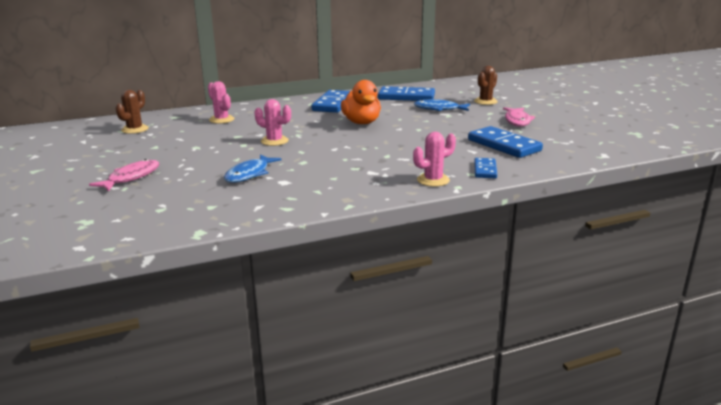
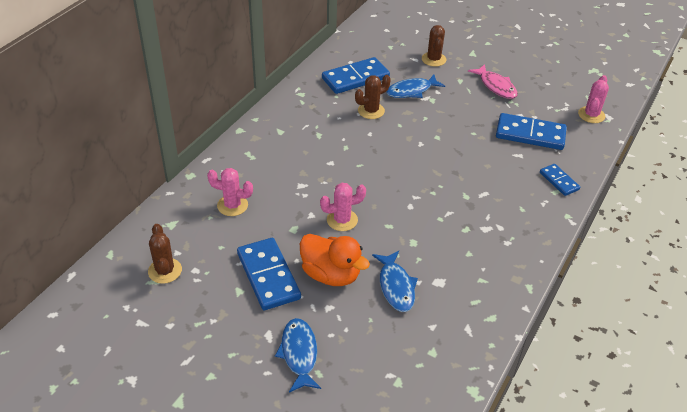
camera: 40 degrees left, 20 degrees up
pink fish [89,159,159,191] -> blue fish [275,318,321,393]
blue domino [312,90,350,113] -> blue domino moved to [237,238,301,310]
orange duck [341,80,381,124] -> orange duck moved to [300,234,370,286]
pink cactus [413,132,456,187] -> pink cactus moved to [578,75,609,123]
none -> brown cactus [355,75,391,119]

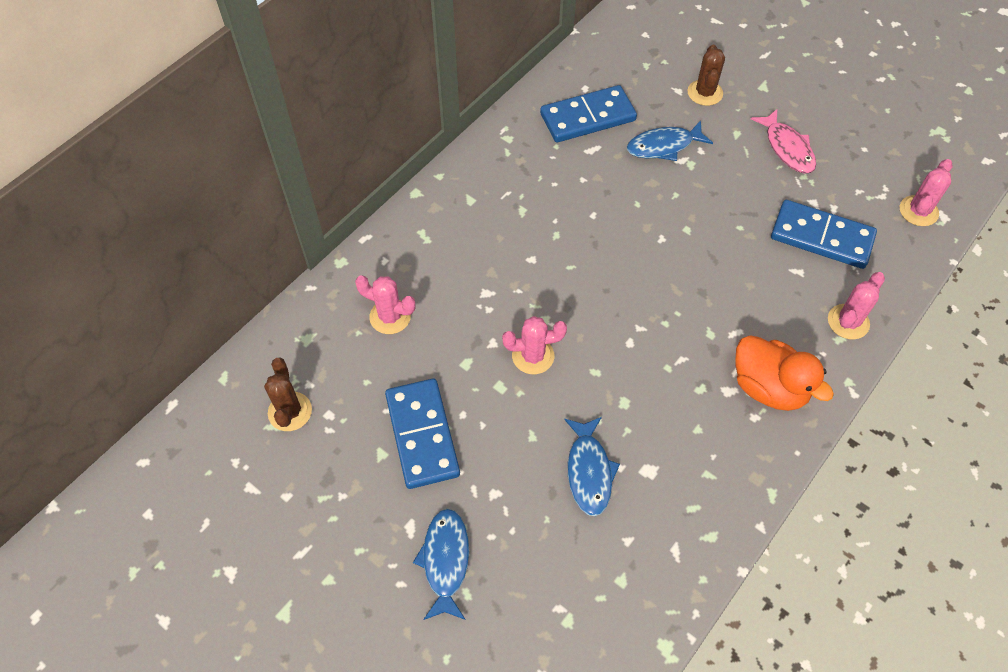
camera: 10 degrees right, 15 degrees up
orange duck [300,234,370,286] -> orange duck moved to [735,335,834,411]
brown cactus [355,75,391,119] -> none
blue domino [540,164,580,196] -> pink cactus [828,272,885,339]

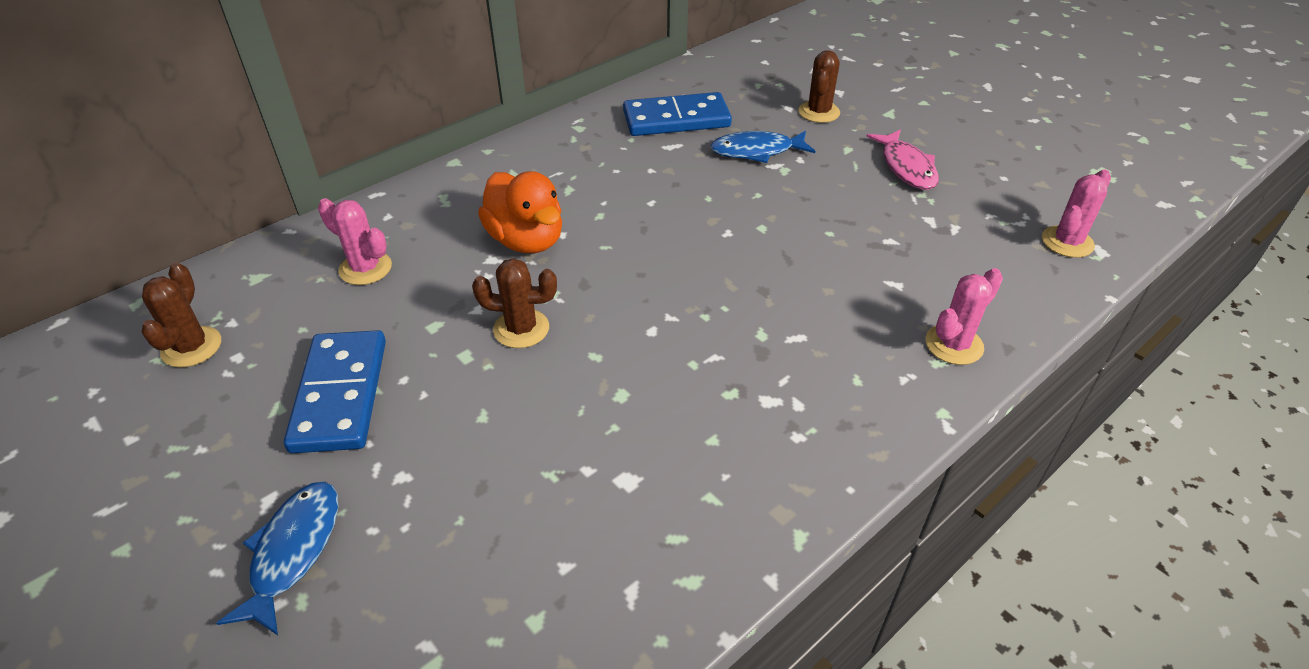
camera: 10 degrees right, 15 degrees down
pink cactus [502,316,567,374] -> brown cactus [472,258,557,348]
blue fish [564,417,620,516] -> none
orange duck [735,335,834,411] -> orange duck moved to [478,171,562,253]
blue domino [771,200,877,269] -> none

